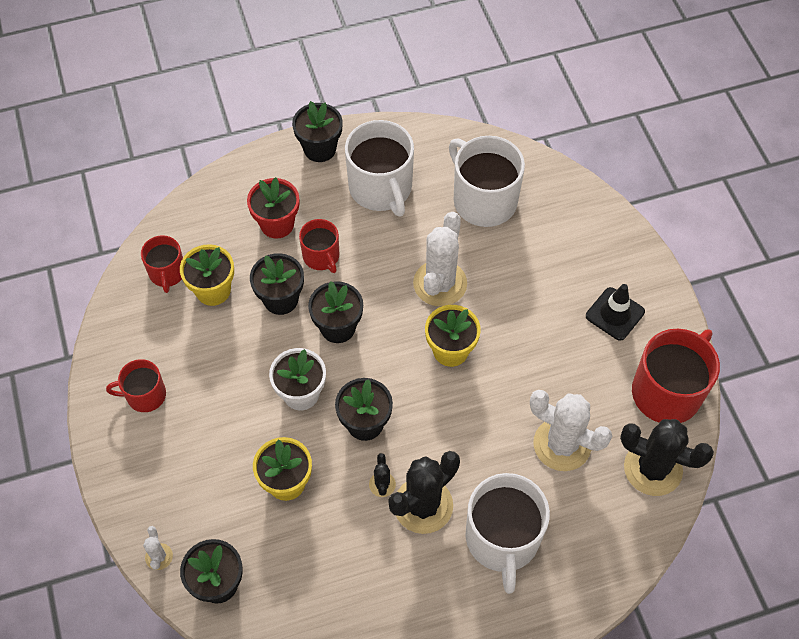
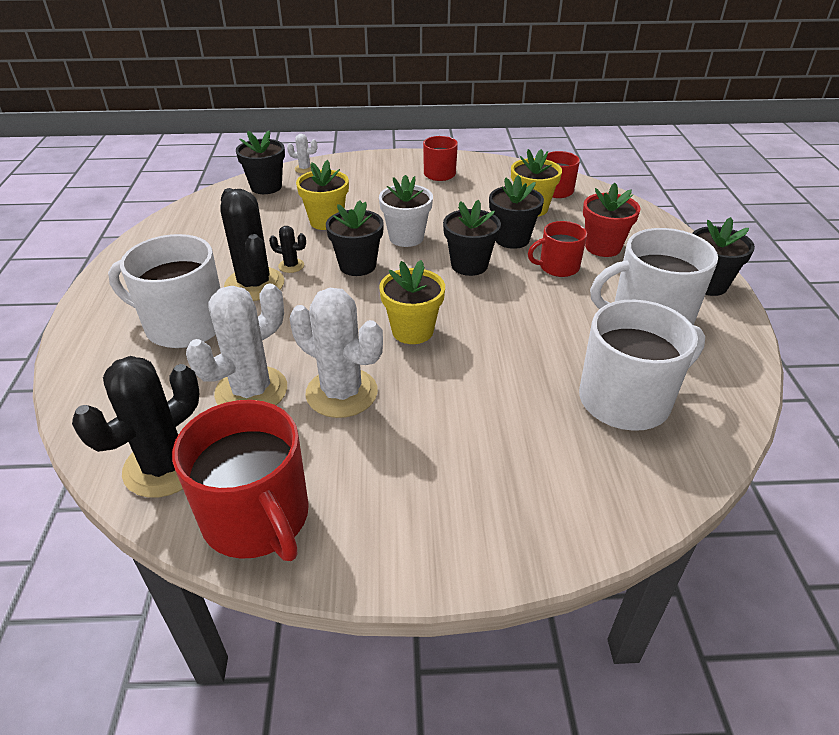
camera: 105 degrees right, 20 degrees down
white cactus [413,212,467,307] -> white cactus moved to [290,288,383,418]
black traffic cone [586,284,645,341] -> none

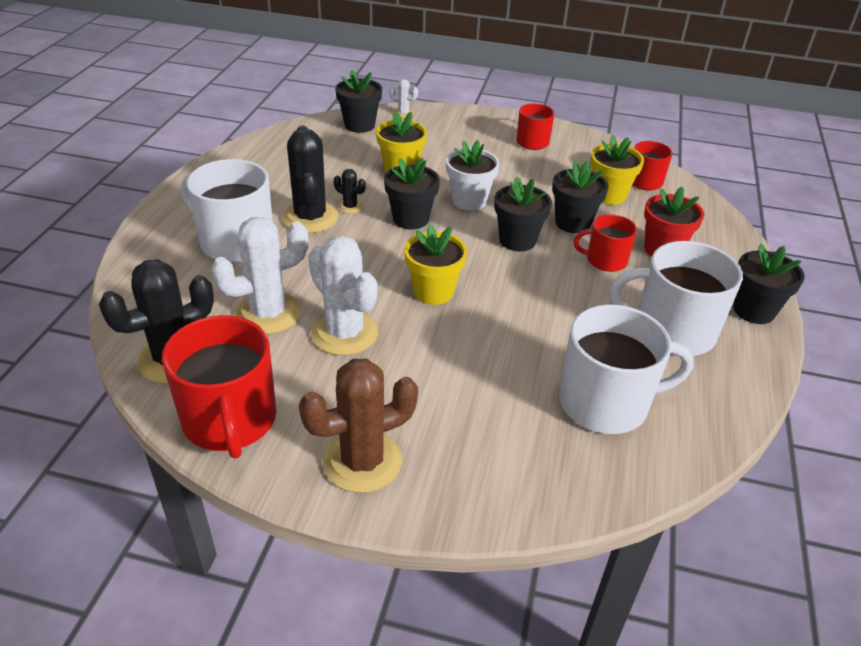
camera: 15 degrees right, 0 degrees up
none -> brown cactus [299,359,418,493]

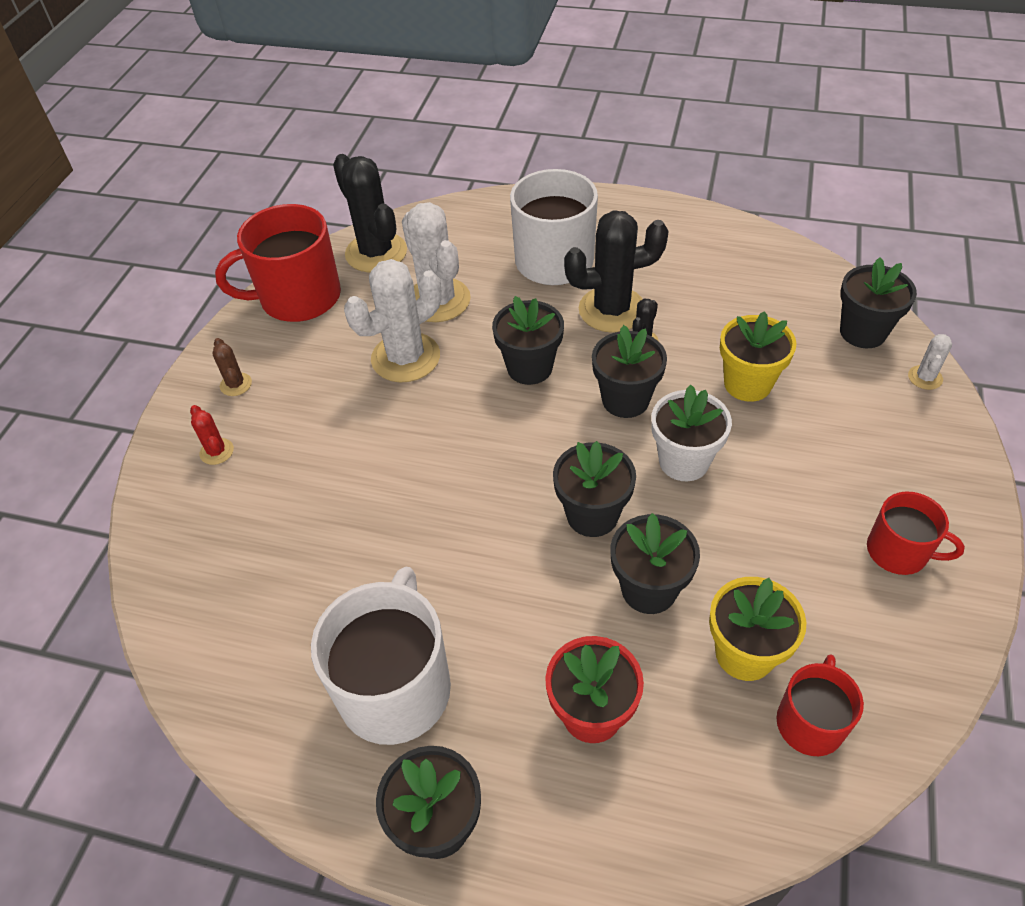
camera: 95 degrees right, 10 degrees up
brown cactus [299,359,418,493] -> brown cactus [212,338,252,396], size x0.45
yellow flower pot [404,224,467,305] -> none
white mug [559,304,694,434] -> none
red mug [574,214,637,272] -> none
none -> red cactus [190,405,234,465]
none -> black flower pot [492,296,564,385]

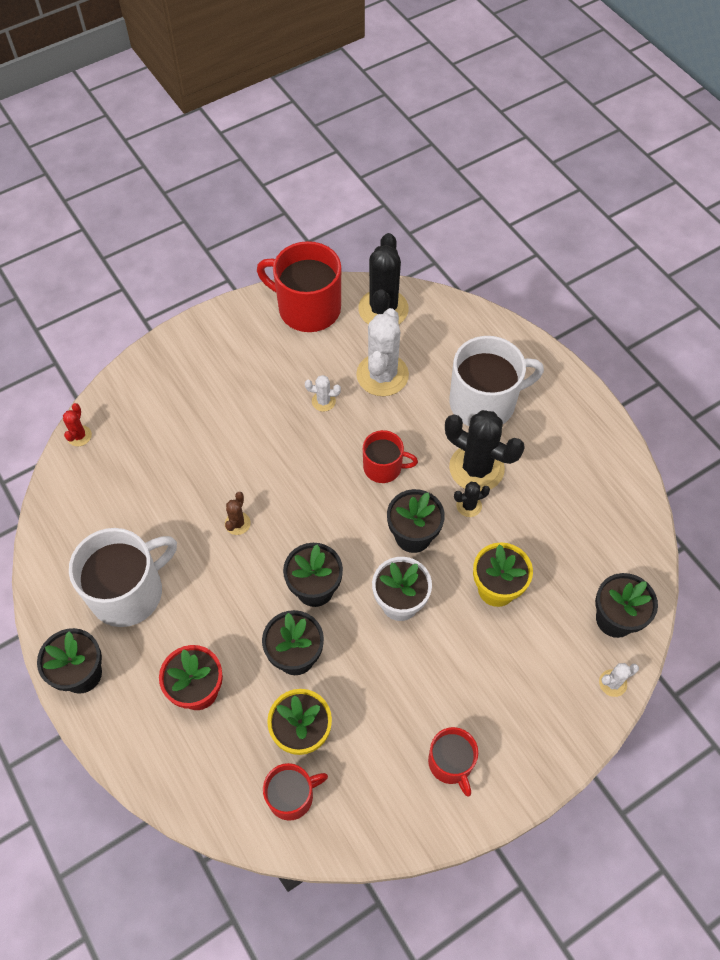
camera: 40 degrees right, 10 degrees up
red cactus [190,405,234,465] -> red cactus moved to [63,403,92,446]
brown cactus [212,338,252,396] -> brown cactus moved to [225,492,251,535]
white cactus [344,259,441,382] -> white cactus [305,375,341,412], size x0.45
black flower pot [492,296,564,385] -> red mug [363,430,418,483]

